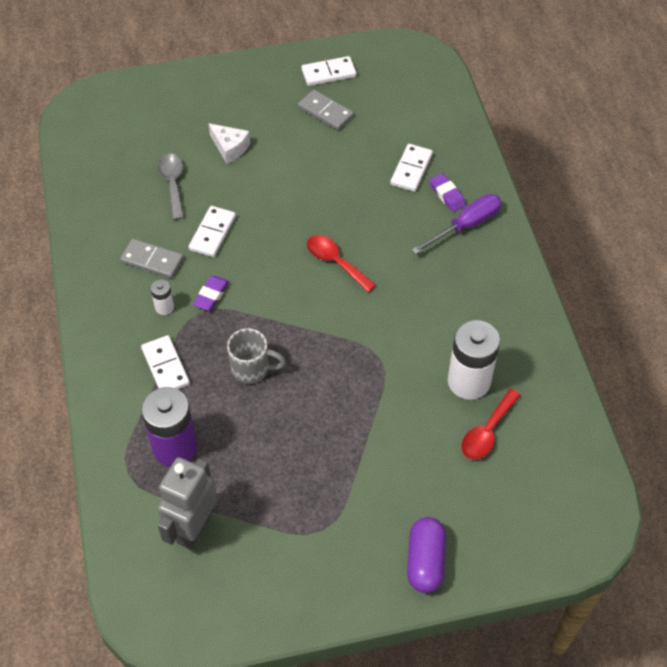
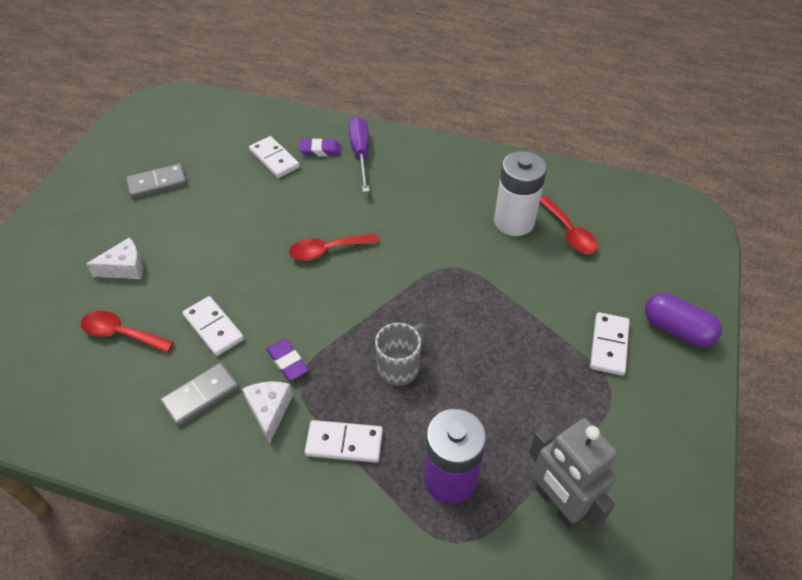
camera: 60 degrees left, 5 degrees down
white battery [150,279,174,315] -> white cheese [242,381,293,444]
grey spoon [158,154,184,220] -> red spoon [81,311,174,353]
white domino [301,56,357,86] -> white domino moved to [590,312,630,376]

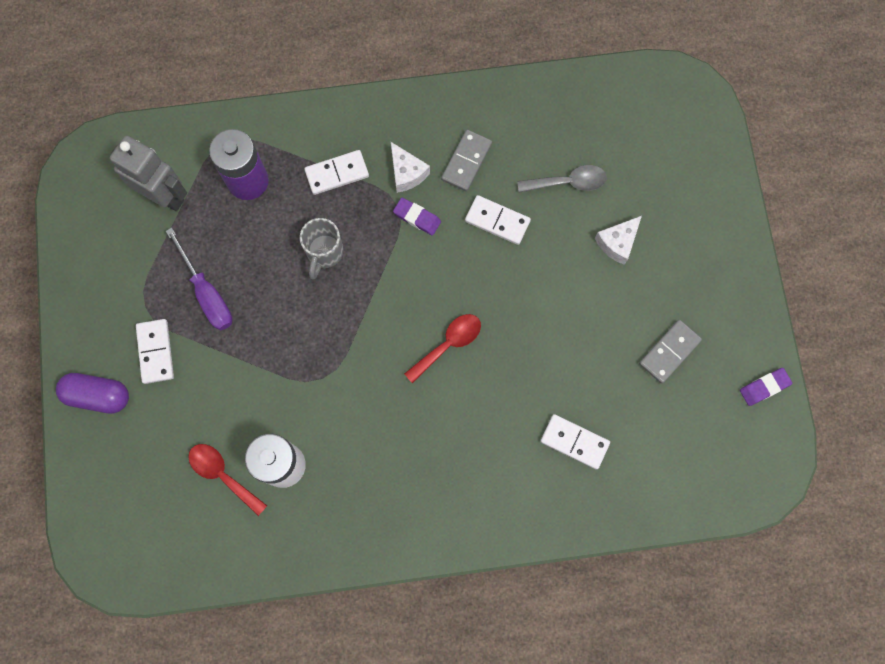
camera: 155 degrees right, 25 degrees up
red spoon [81,311,174,353] -> grey spoon [517,165,607,193]
purple eraser [299,139,341,156] -> purple eraser moved to [740,368,792,406]
purple screwdriver [348,117,370,192] -> purple screwdriver moved to [166,228,233,330]

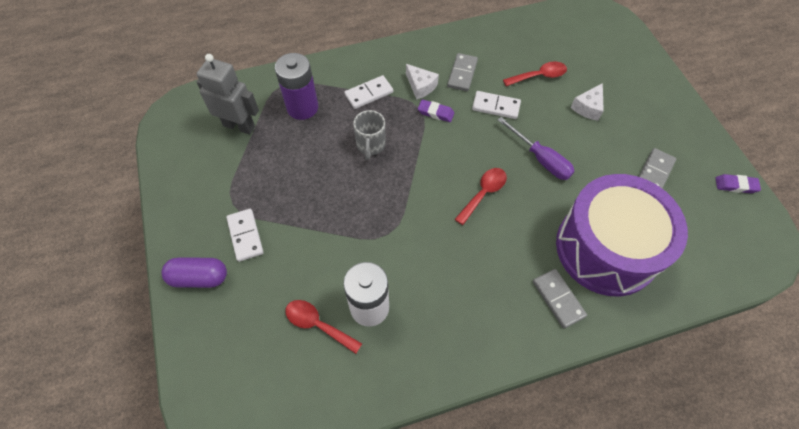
camera: 10 degrees left, 15 degrees down
purple screwdriver [166,228,233,330] -> purple screwdriver moved to [498,117,574,180]
grey spoon [517,165,607,193] -> red spoon [503,61,567,86]
white domino [540,414,610,470] -> purple drum [556,174,688,296]
purple eraser [740,368,792,406] -> purple eraser turned 45 degrees clockwise [715,174,761,193]
none -> grey domino [533,269,587,328]

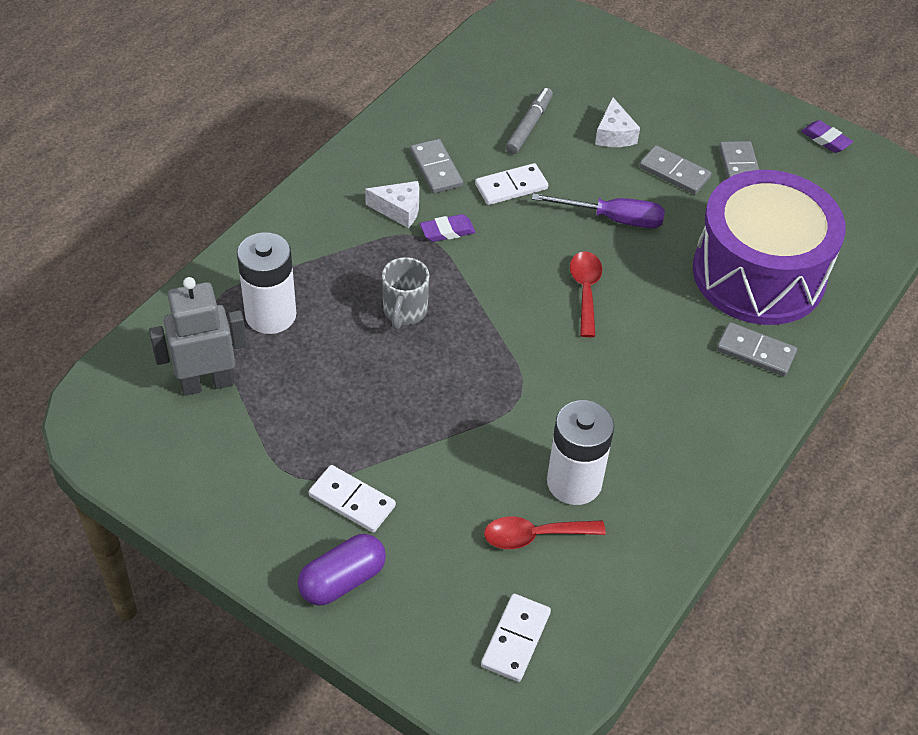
camera: 40 degrees left, 10 degrees down
purple battery [275,53,318,120] -> white battery [237,232,296,334]
white domino [344,75,393,109] -> white domino moved to [481,594,551,682]
grey mug [353,110,386,160] -> grey mug turned 45 degrees clockwise [382,257,429,329]
red spoon [503,61,567,86] -> grey marker [506,88,553,154]
purple eraser [715,174,761,193] -> purple eraser turned 75 degrees clockwise [801,120,853,153]
none -> grey domino [639,145,712,194]

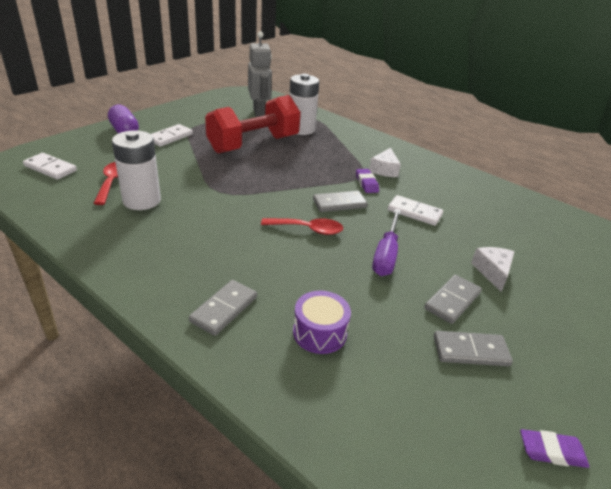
camera: 95 degrees right, 15 degrees down
grey mug [382,257,429,329] -> none
grey domino [410,139,463,194] -> grey domino moved to [313,191,368,212]
white domino [475,163,548,205] -> white domino turned 45 degrees counterclockwise [388,195,443,226]
grey marker [506,88,553,154] -> none
white cheese [595,98,640,147] -> white cheese turned 90 degrees clockwise [471,247,515,292]
purple drum [693,170,846,325] -> purple drum [293,291,351,354], size x0.41
purple eraser [801,120,853,153] -> purple eraser turned 45 degrees clockwise [520,429,589,468]
none -> red dumbbell [205,95,301,154]

